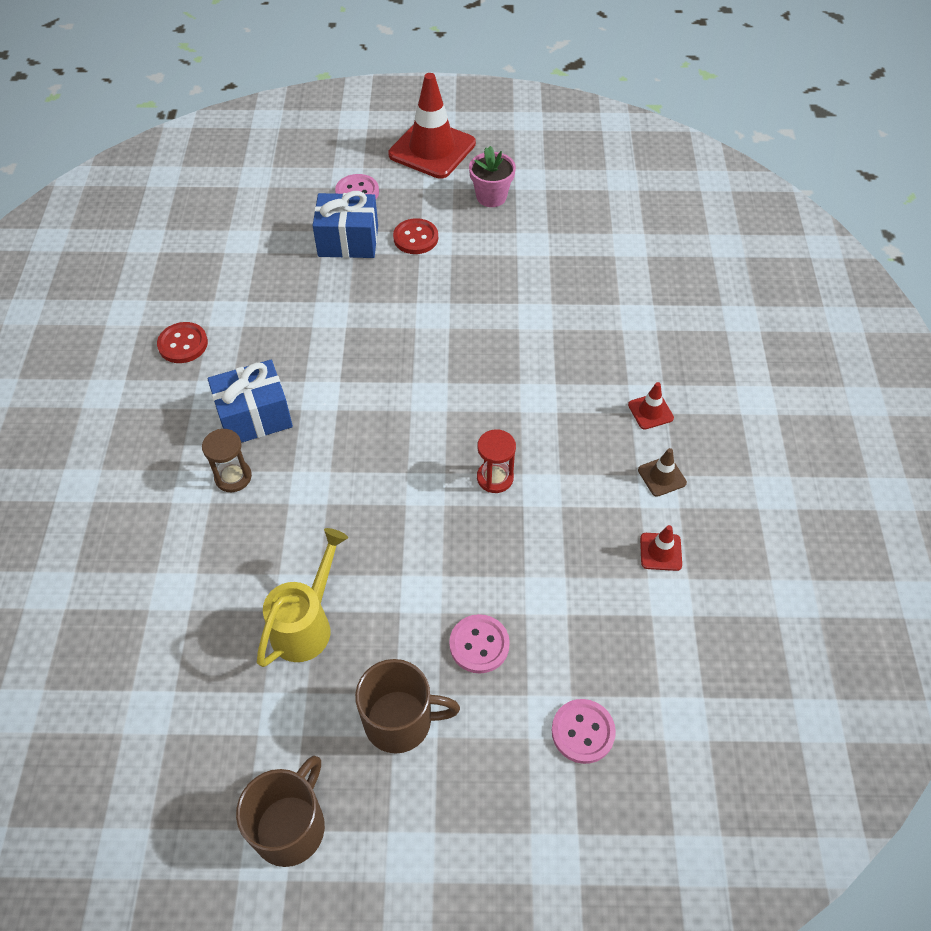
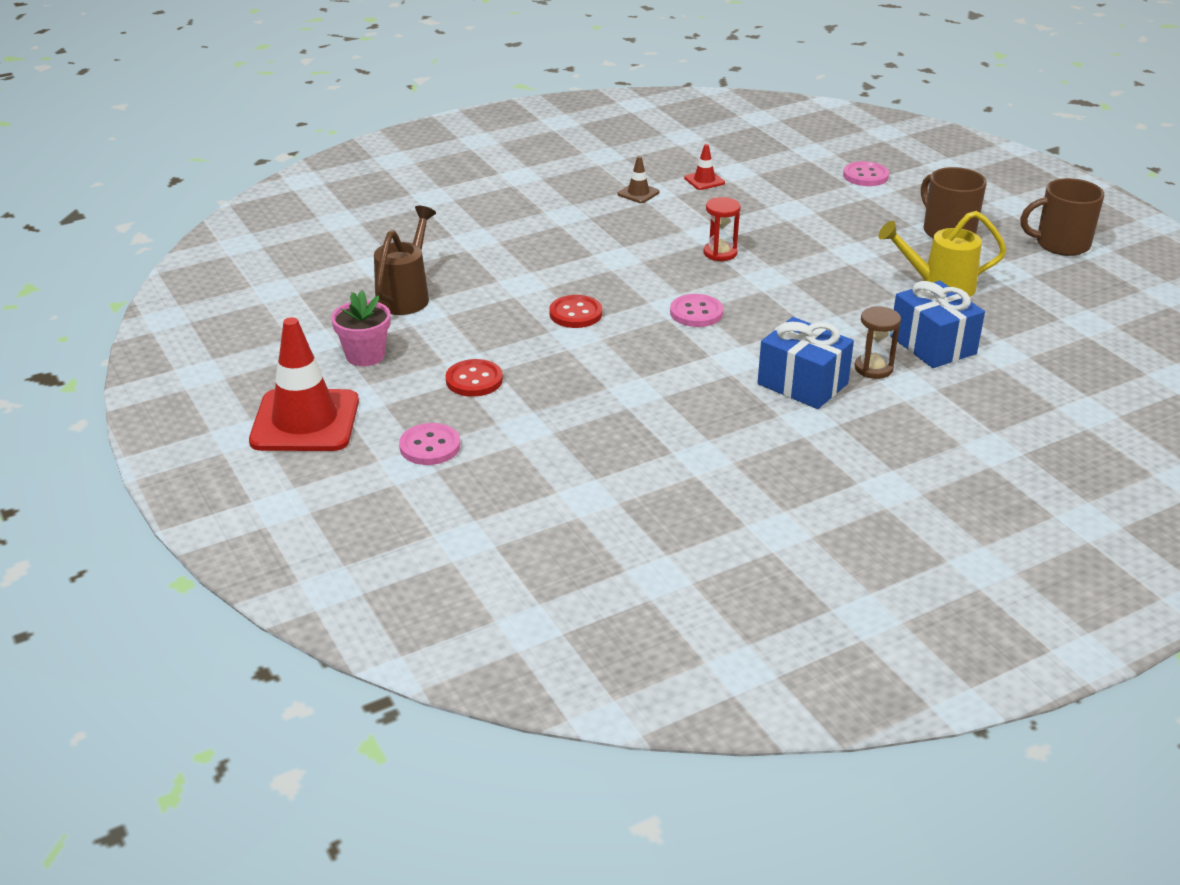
camera: 120 degrees left, 20 degrees down
red button [157,322,208,363] -> red button moved to [549,295,602,328]
blue gift [312,191,378,258] -> blue gift moved to [890,281,985,368]
pink button [449,614,510,673] -> pink button moved to [670,294,723,327]
red traffic cone [628,382,674,430] -> none
none -> brown watering can [374,206,436,315]

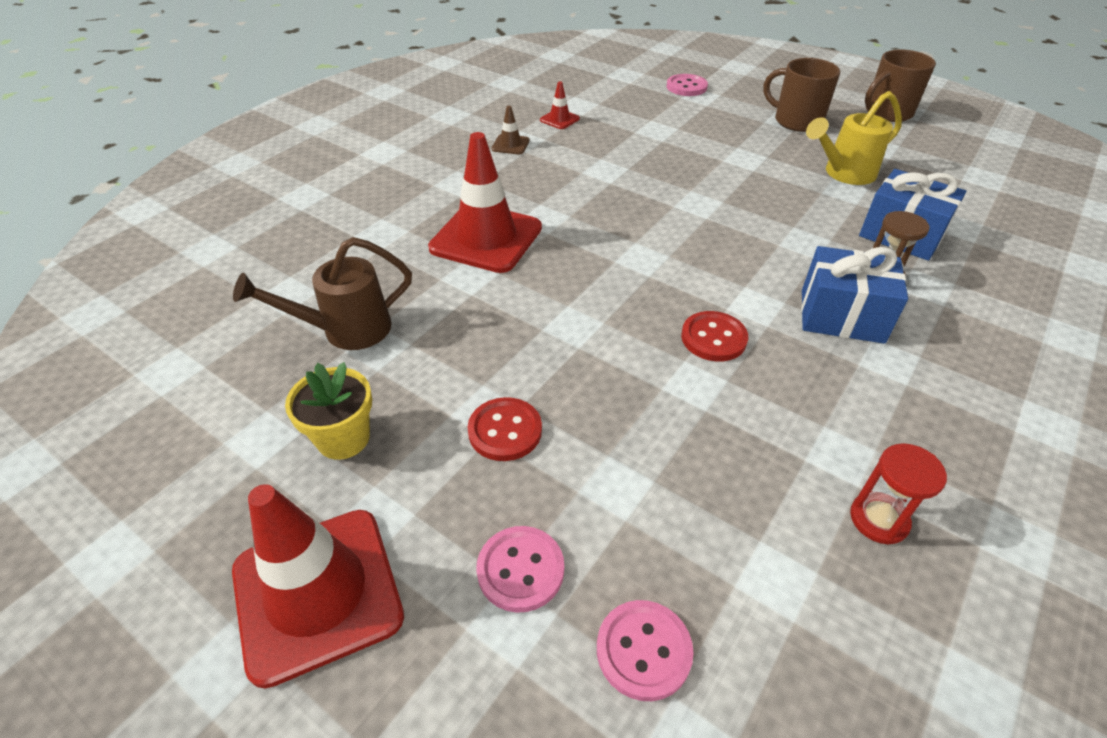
camera: 25 degrees left, 10 degrees up
pink flower pot [331,290,391,366] -> yellow flower pot [285,362,372,460]
brown watering can [374,206,436,315] -> brown watering can turned 105 degrees counterclockwise [233,237,412,350]
red button [549,295,602,328] -> red button moved to [681,311,748,362]
pink button [670,294,723,327] -> pink button moved to [597,600,694,701]
red hourglass [704,197,741,261] -> red hourglass moved to [850,443,947,545]
none -> red traffic cone [428,132,542,273]

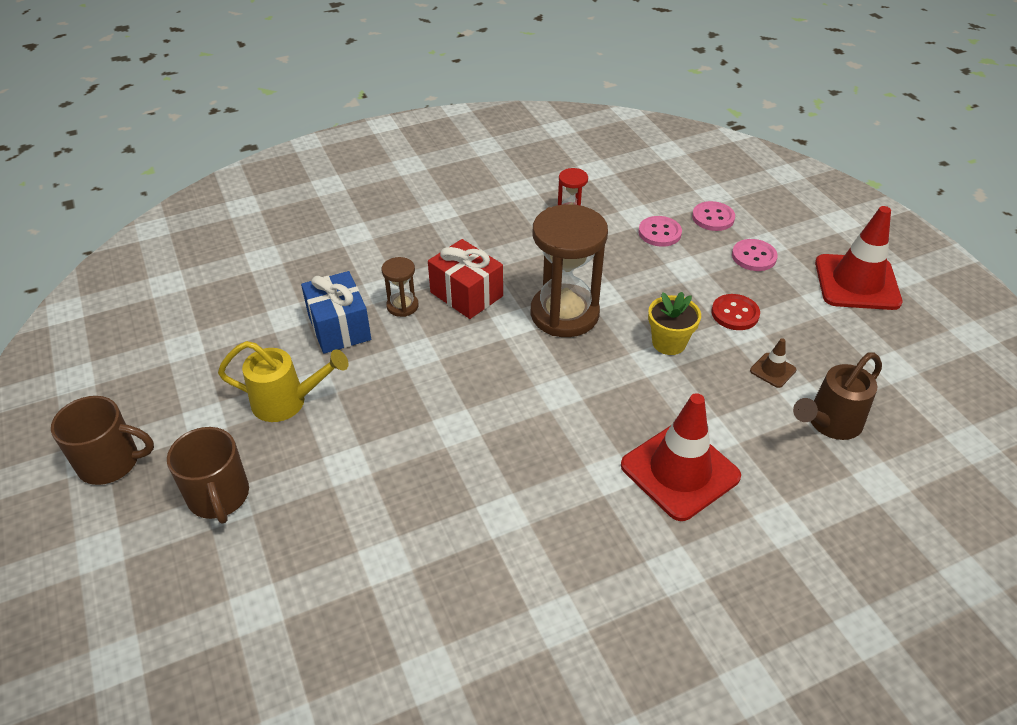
camera: 150 degrees left, 0 degrees up
brown watering can [233,237,412,350] -> brown watering can turned 135 degrees clockwise [793,352,882,440]
yellow flower pot [285,362,372,460] -> yellow flower pot moved to [648,292,701,355]
brown traffic cone [492,106,530,154] -> brown traffic cone moved to [750,338,796,388]
red traffic cone [540,81,580,129] -> none
pink button [667,74,708,96] -> pink button moved to [639,216,682,247]
red button [681,311,748,362] -> brown hourglass [531,204,608,337]
blue gift [801,246,908,344] -> red gift [428,239,503,319]

